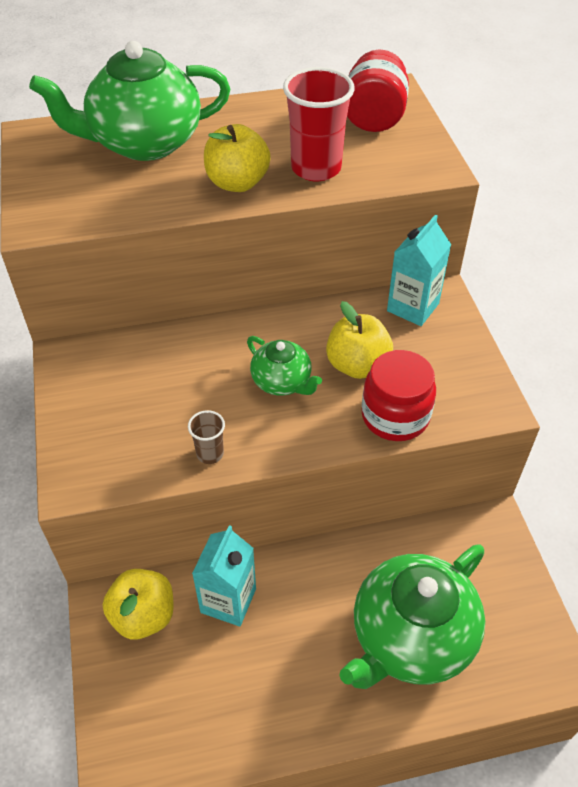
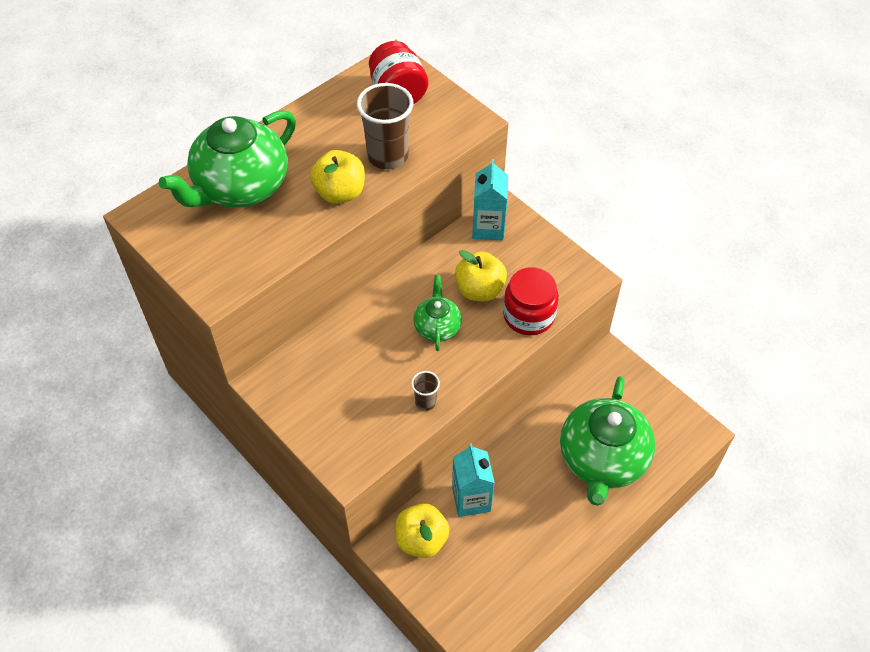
camera: 30 degrees left, 5 degrees up
green teapot [247,336,322,396] -> green teapot turned 105 degrees counterclockwise [413,275,462,351]
red cup [283,67,355,181] -> brown cup [357,83,413,170]

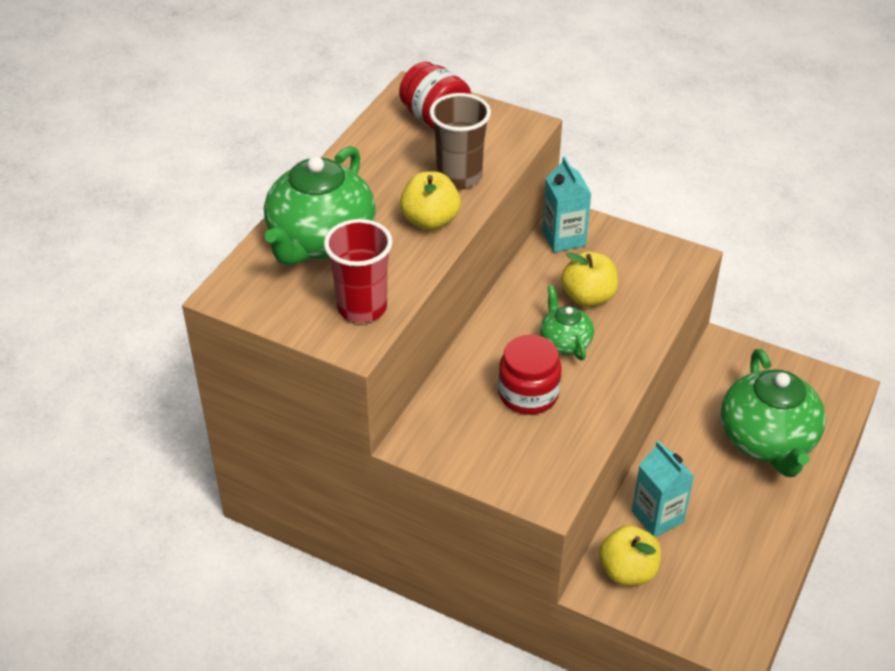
camera: 20 degrees left, 10 degrees down
brown cup [411,371,440,411] -> none
red jar [503,267,559,335] -> red jar moved to [498,334,562,414]
none -> red cup [324,219,392,323]

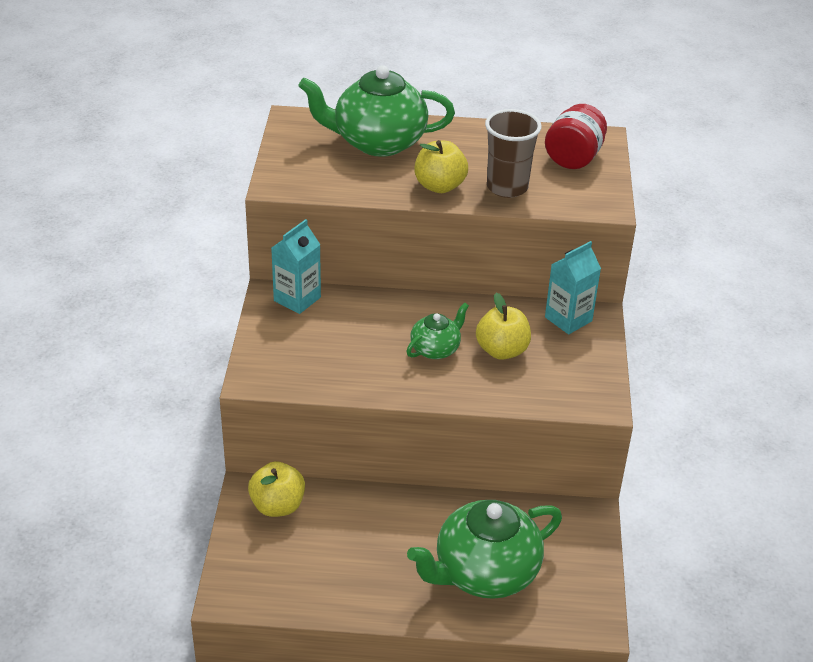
camera: 65 degrees right, 5 degrees down
red cup [324,219,392,323] -> none
red jar [498,334,562,414] -> none
turquoise carton [632,440,694,537] -> turquoise carton moved to [271,219,321,314]

